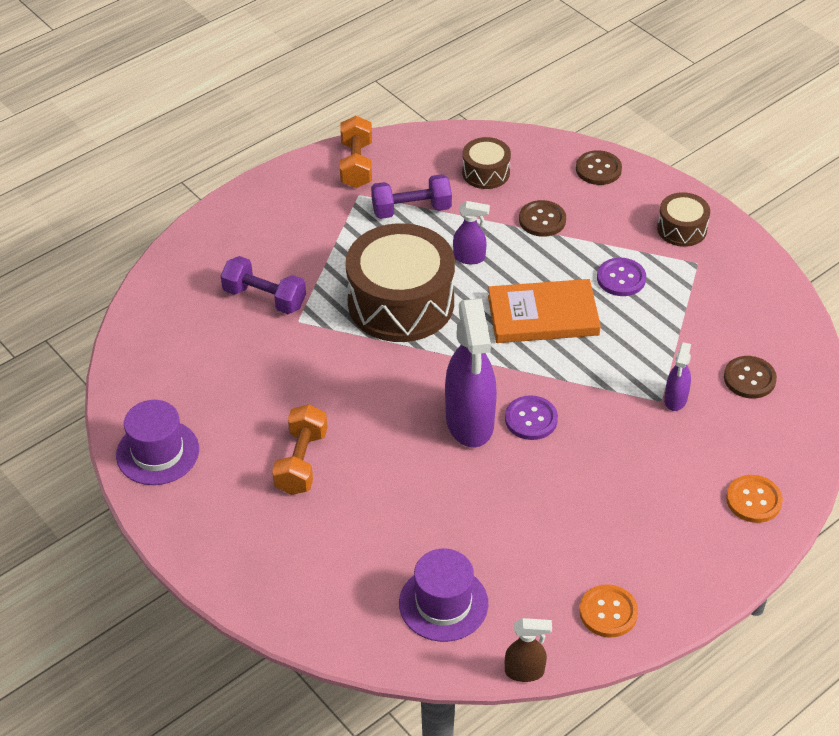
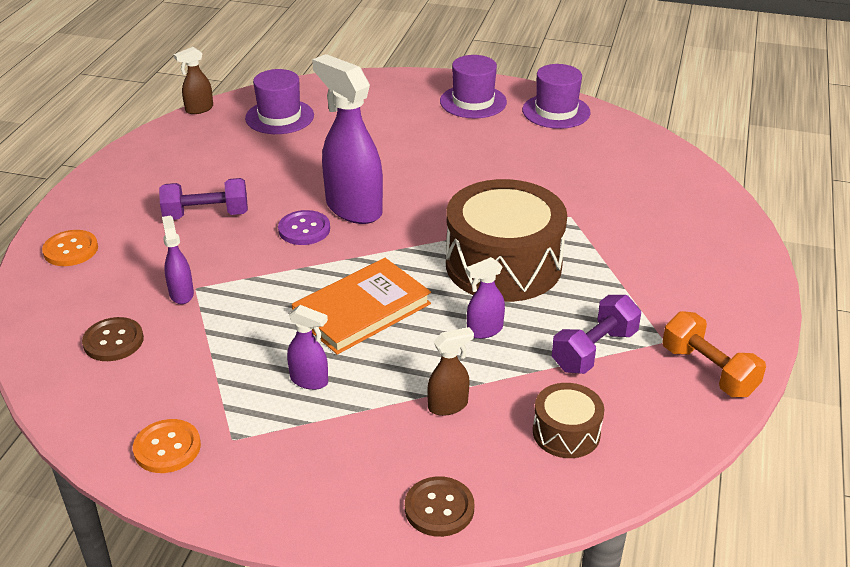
camera: 145 degrees right, 10 degrees down
purple dumbbell [221,256,306,314] -> purple dumbbell moved to [159,178,248,220]
orange dumbbell [272,404,328,495] -> none
brown button [519,200,566,237] -> brown spray bottle [427,327,474,416]
orange button [579,584,638,638] -> orange button moved to [133,419,201,473]
purple button [597,258,646,296] -> purple spray bottle [287,305,328,390]
brown drum [657,192,710,247] -> none
none -> purple hat [440,55,507,118]

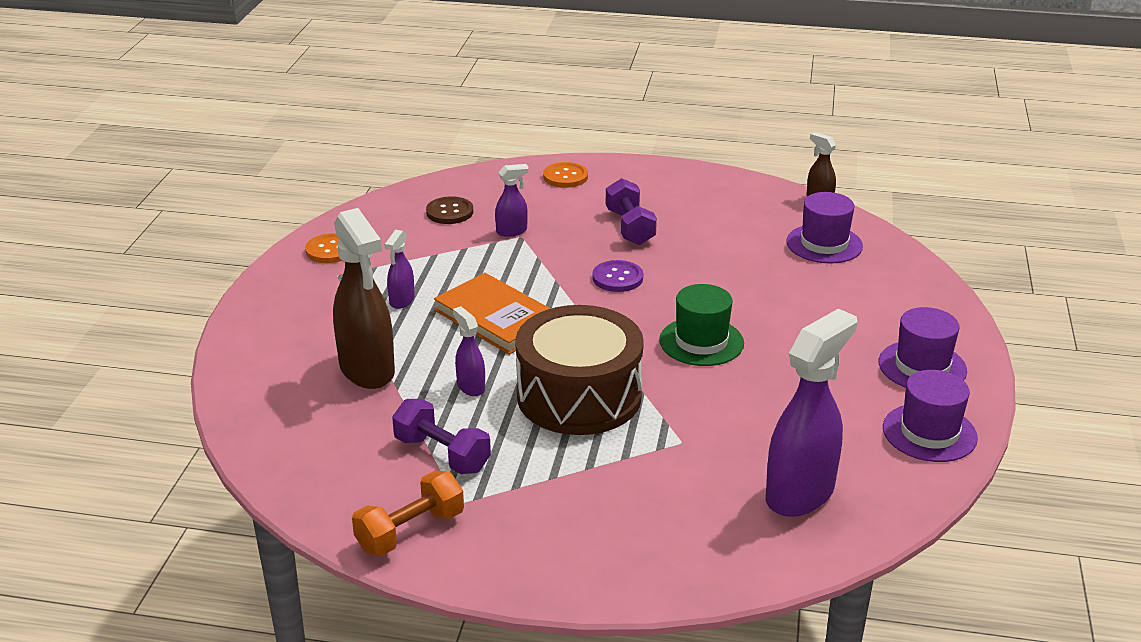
camera: 85 degrees right, 5 degrees down
purple spray bottle [312,54,383,224] -> purple spray bottle moved to [765,309,857,517]
brown button [405,476,474,537] -> none
brown spray bottle [427,327,474,416] -> brown spray bottle [333,208,395,389], size x2.08
brown drum [533,383,604,458] -> none
none -> green hat [659,284,744,366]

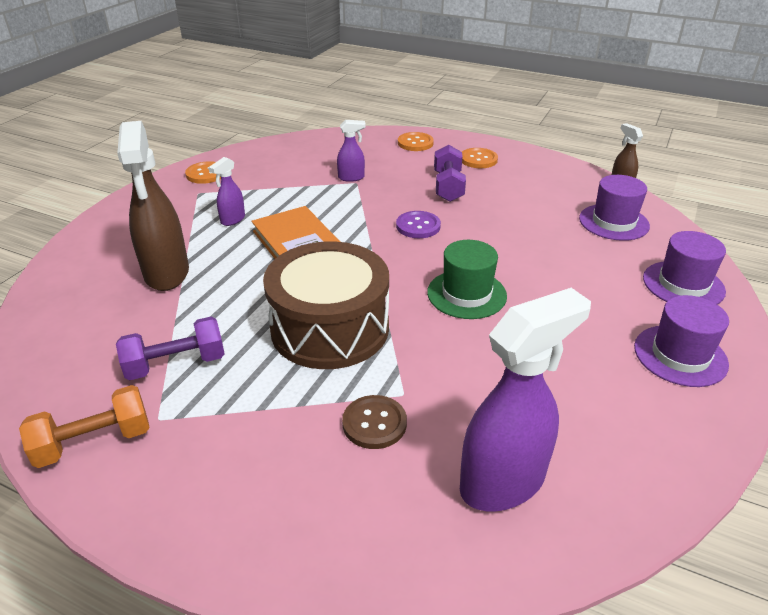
camera: 15 degrees right, 5 degrees up
purple dumbbell [392,399,491,474] -> purple dumbbell turned 75 degrees counterclockwise [116,317,225,380]
brown button [426,196,473,224] -> brown button moved to [342,395,407,449]
purple spray bottle [453,306,485,396] -> none
purple hat [883,370,978,462] -> purple hat moved to [643,231,726,305]
none -> orange button [462,148,498,168]

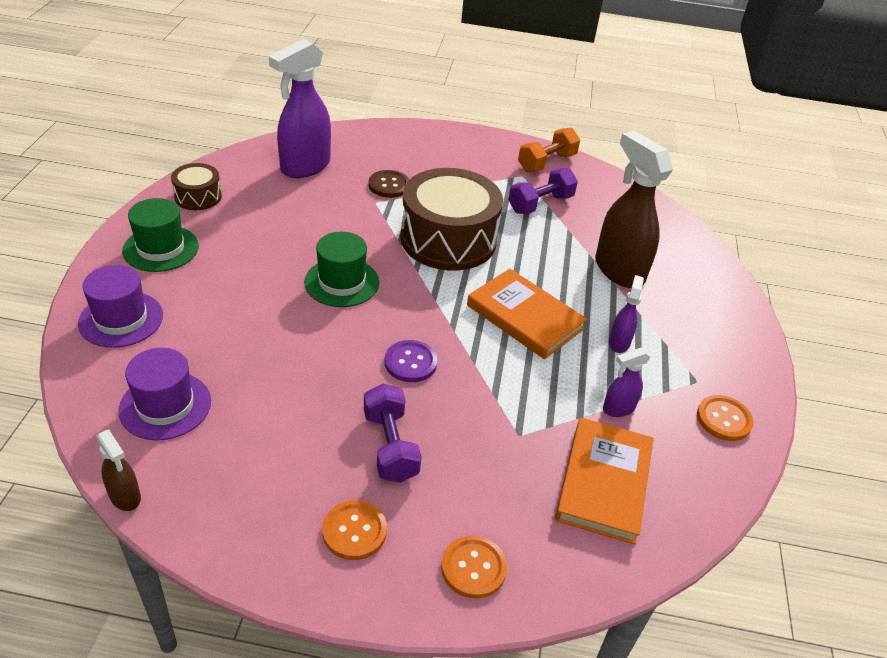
camera: 160 degrees right, 5 degrees up
purple spray bottle [337,120,366,182] -> purple spray bottle moved to [603,348,651,417]
purple hat [634,295,729,387] -> green hat [122,198,199,272]
none -> brown drum [171,163,222,210]
none -> orange book [555,418,654,544]

